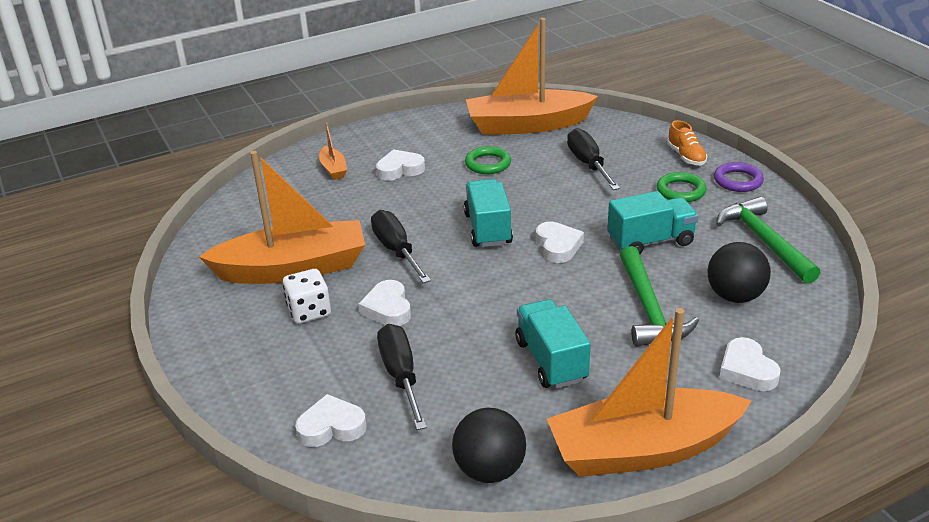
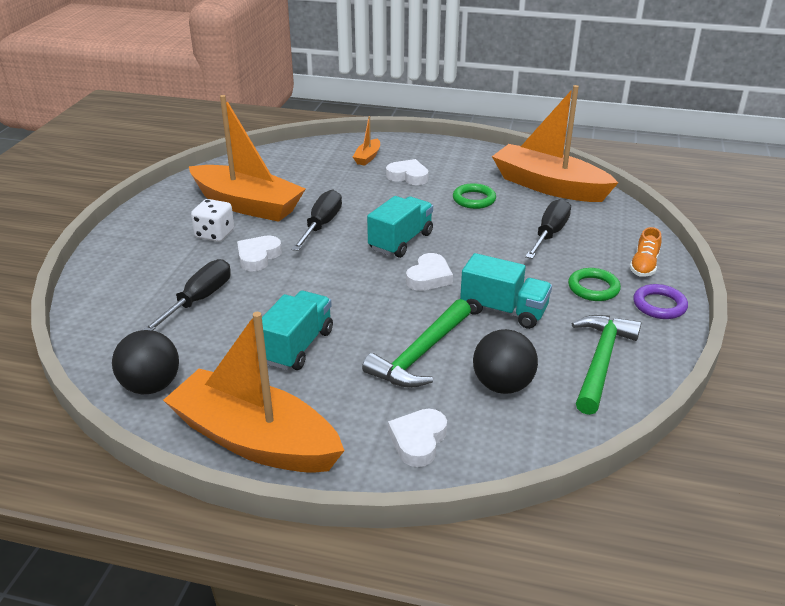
camera: 40 degrees right, 0 degrees up
white heart [295,394,367,447] -> none

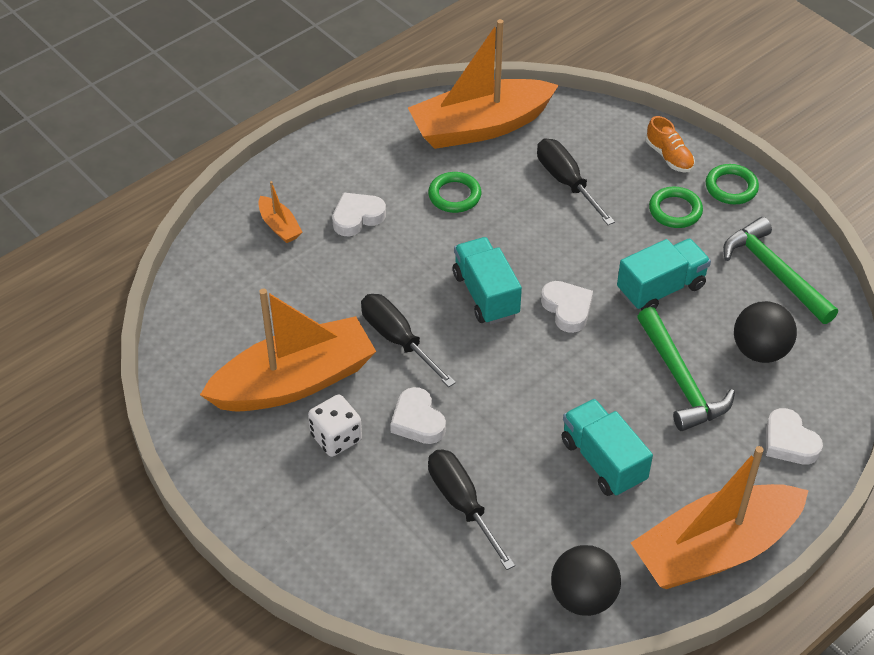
camera: 55 degrees left, 15 degrees up
purple ring [633,284,688,319] -> green ring [706,164,759,204]

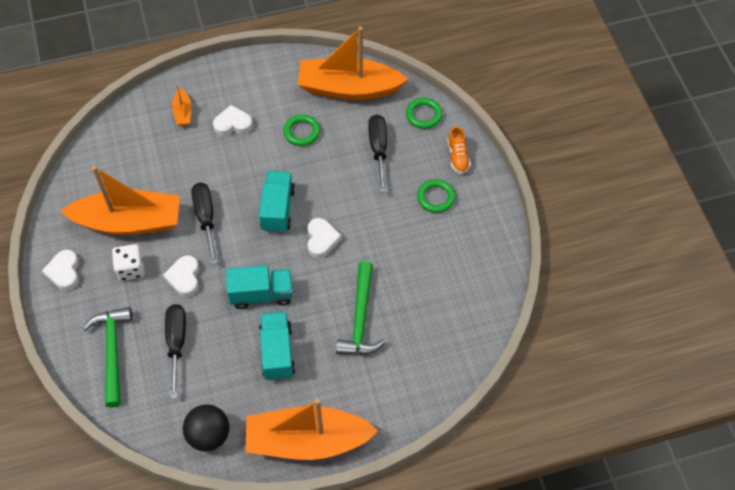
camera: 25 degrees right, 10 degrees up
turquoise truck [617,239,711,310] -> turquoise truck moved to [226,265,293,309]
green ring [706,164,759,204] -> green ring moved to [406,98,443,129]
green hammer [723,217,838,324] -> green hammer moved to [83,307,132,407]
black ball [734,301,797,363] -> none
white heart [766,408,823,464] -> white heart moved to [42,250,79,291]

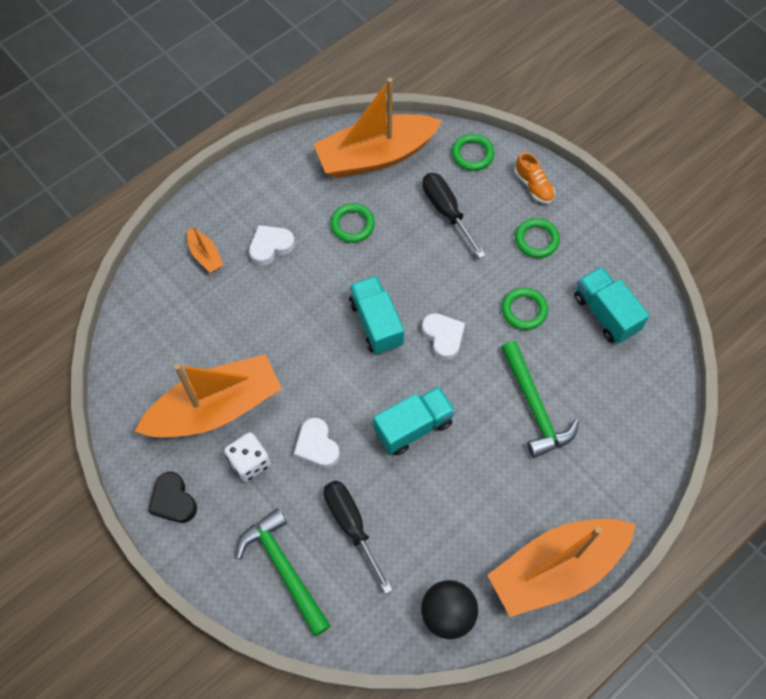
camera: 25 degrees left, 5 degrees up
white heart [42,250,79,291] -> black heart [148,472,197,523]
black screwdriver [191,182,217,265] -> none
turquoise truck [259,311,295,381] -> turquoise truck moved to [574,267,650,343]
none -> green ring [502,288,548,330]

